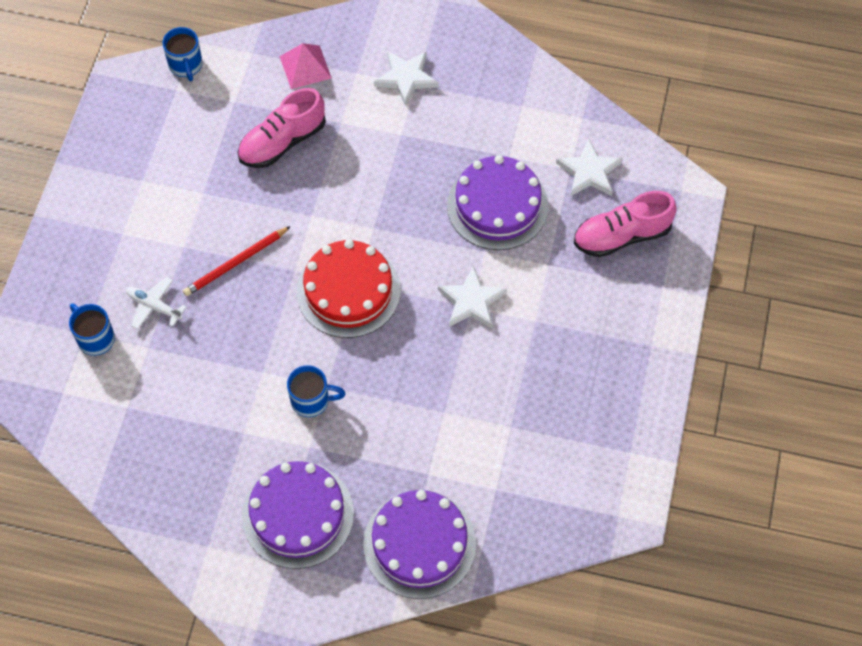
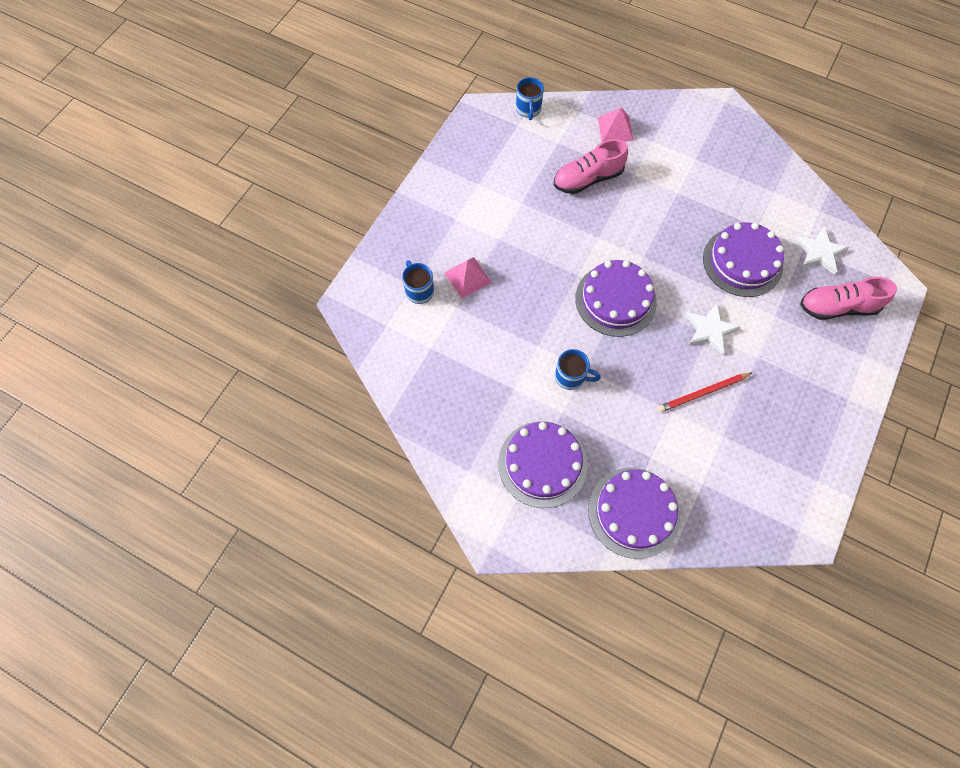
camera: 15 degrees right, 5 degrees up
white plane [126,277,187,330] -> pink pyramid [444,257,492,299]
red pencil [183,226,291,296] -> red pencil moved to [658,373,752,412]
red cake [296,240,401,338] -> purple cake [575,260,657,337]
white star [374,51,438,106] -> none

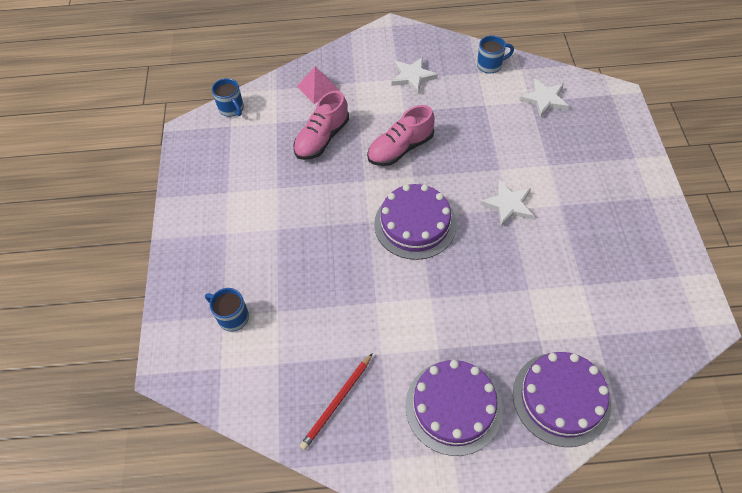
camera: 30 degrees left, 10 degrees down
pink pyramid [444,257,492,299] -> none
blue mug [555,349,601,390] -> blue mug moved to [477,35,514,74]
red pencil [658,373,752,412] -> red pencil moved to [300,353,373,450]
purple cake [703,222,784,297] -> none
pink shoe [800,277,897,320] -> pink shoe moved to [367,105,435,166]
none -> white star [392,57,438,94]

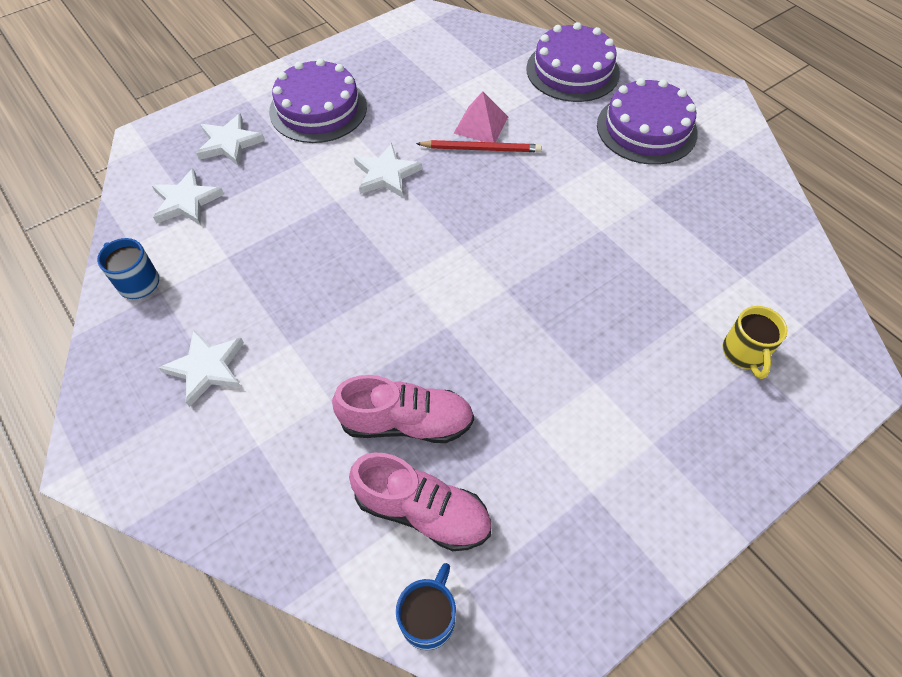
camera: 125 degrees left, 0 degrees up
blue mug [205,288,249,331] -> yellow mug [722,306,788,379]
pink pyramid [297,67,339,104] -> pink pyramid moved to [454,92,508,143]
red pencil [300,353,373,450] -> red pencil moved to [416,140,542,152]
pink shoe [367,105,435,166] -> pink shoe moved to [349,453,491,551]
purple cake [374,184,457,260] -> purple cake moved to [269,58,367,143]
none -> white star [196,113,265,166]

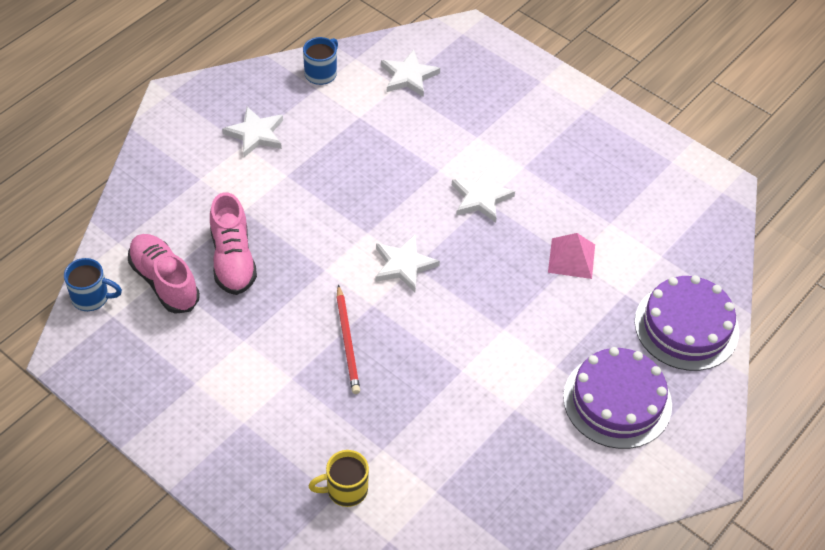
camera: 75 degrees right, 5 degrees down
white star [196,113,265,166] -> white star moved to [375,235,440,292]
purple cake [269,58,367,143] -> none
pink shoe [349,453,491,551] -> pink shoe turned 135 degrees clockwise [128,234,200,314]
red pencil [416,140,542,152] -> red pencil moved to [336,285,360,394]

